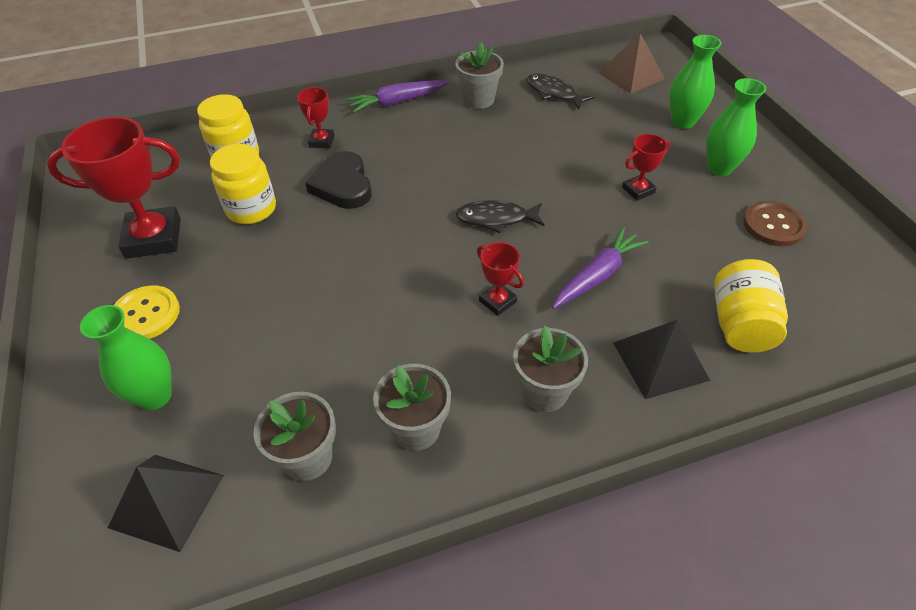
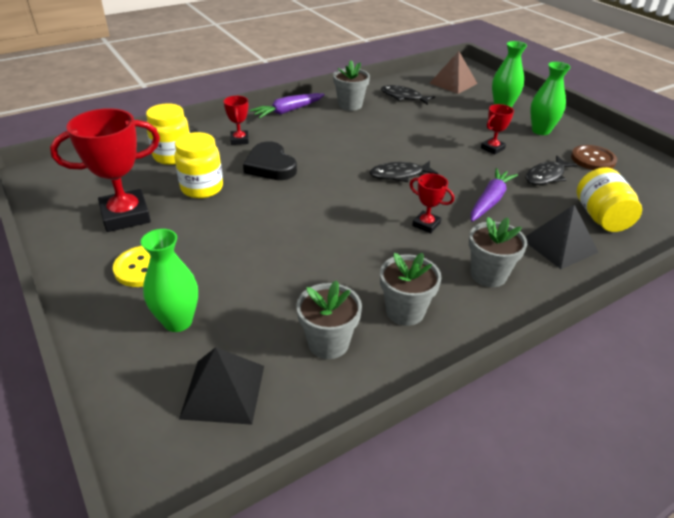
camera: 15 degrees left, 10 degrees down
none -> black fish [525,156,577,185]

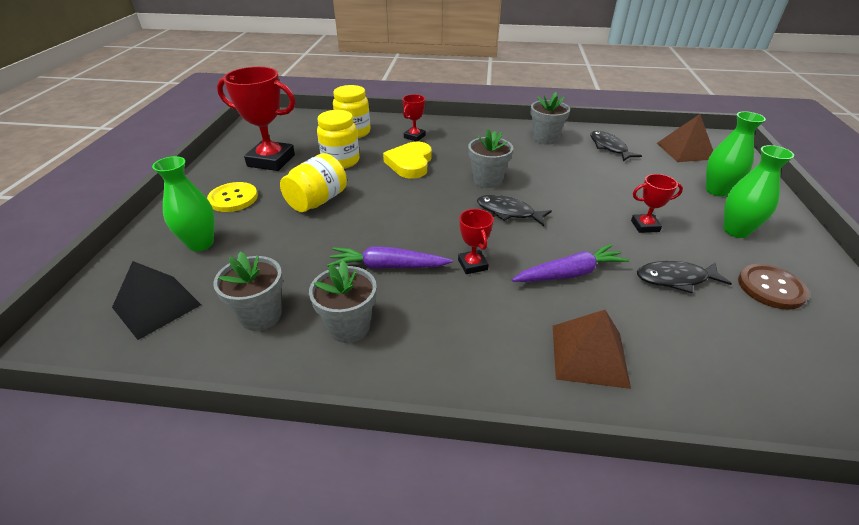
camera: 40 degrees right, 0 degrees up
black heart [243,141,297,180] -> yellow heart [383,142,432,179]
purple carrot [250,93,325,119] -> purple carrot moved to [327,246,453,269]
grey flower pot [469,217,527,287] -> grey flower pot moved to [468,129,513,188]
black pyramid [525,204,599,269] -> brown pyramid [553,310,631,389]
yellow jar [577,167,642,232] -> yellow jar moved to [280,153,347,212]

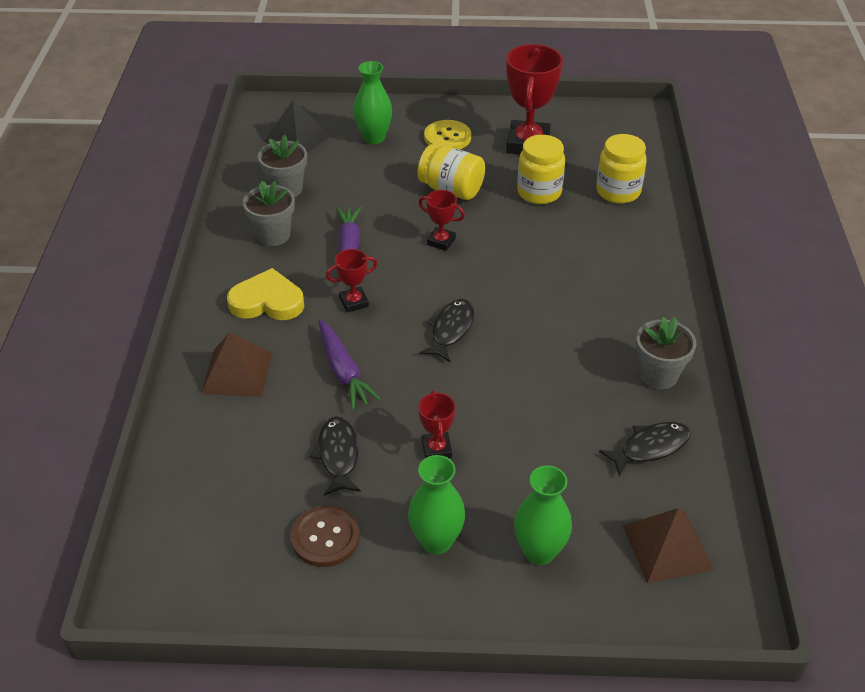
camera: 85 degrees right, 5 degrees up
yellow heart [383,142,432,179] -> yellow heart moved to [227,268,304,320]
red trophy [403,94,426,142] -> red trophy moved to [419,190,465,251]
grey flower pot [468,129,513,188] -> none

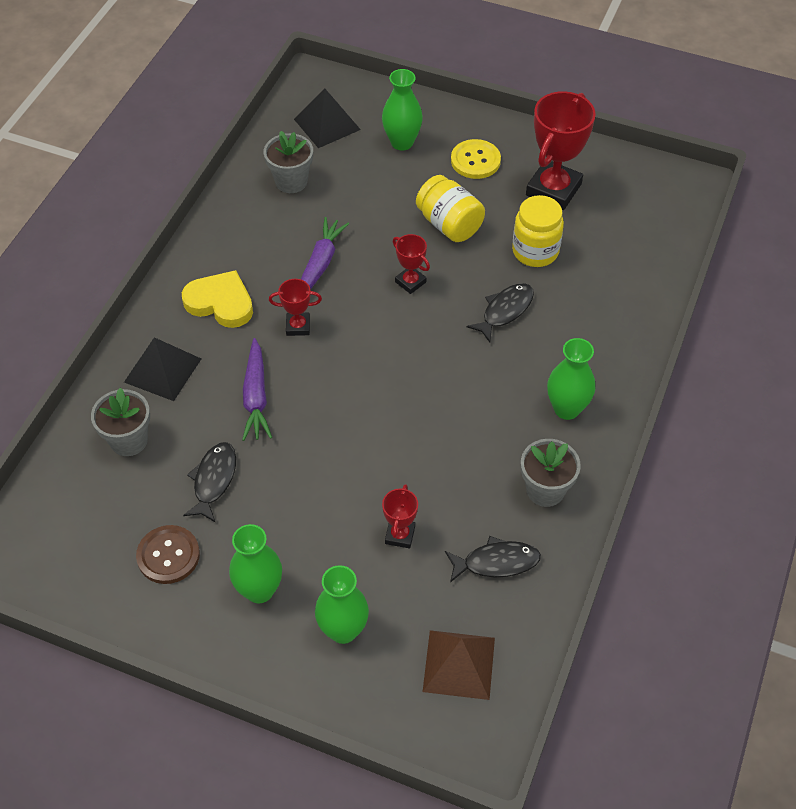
camera: 20 degrees right, 10 degrees up
brown pyramid [201,332,272,397] -> black pyramid [124,337,201,401]
grey flower pot [243,181,295,246] -> grey flower pot moved to [91,388,150,456]
red trophy [418,391,456,458] -> red trophy moved to [382,484,418,548]
black fish [420,299,474,362] -> black fish moved to [466,283,534,342]
yellow jar [596,134,647,204] -> none
none -> green vase [547,338,595,420]

